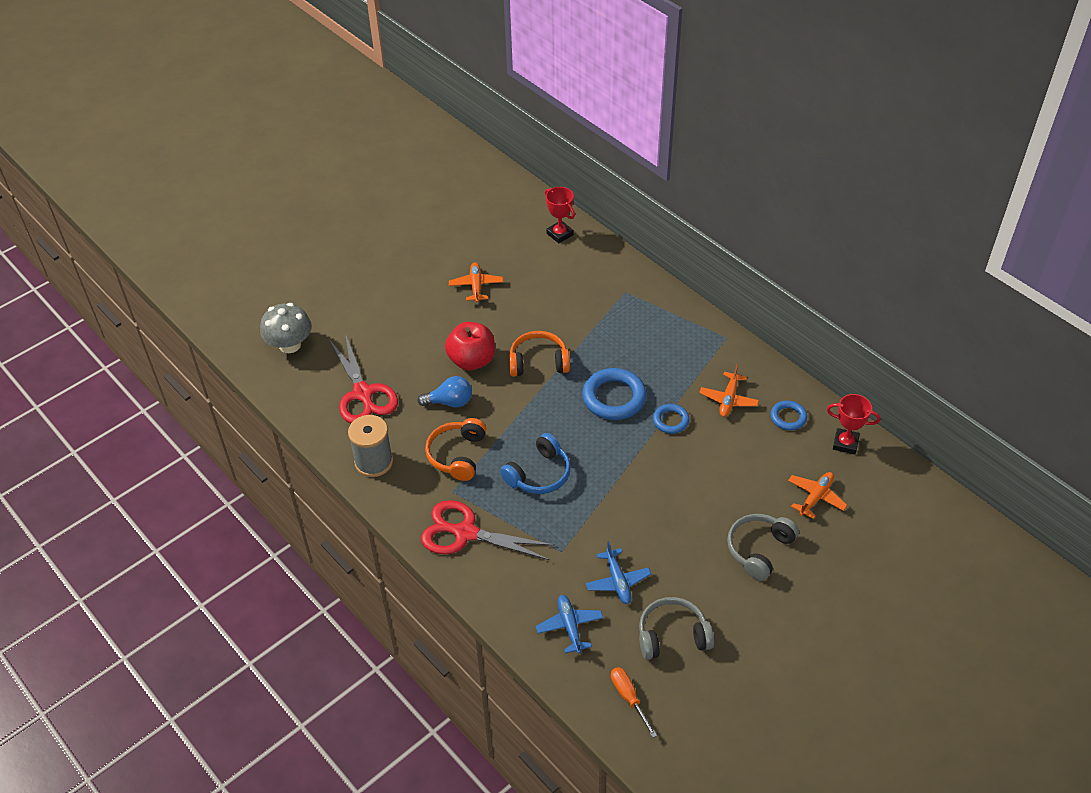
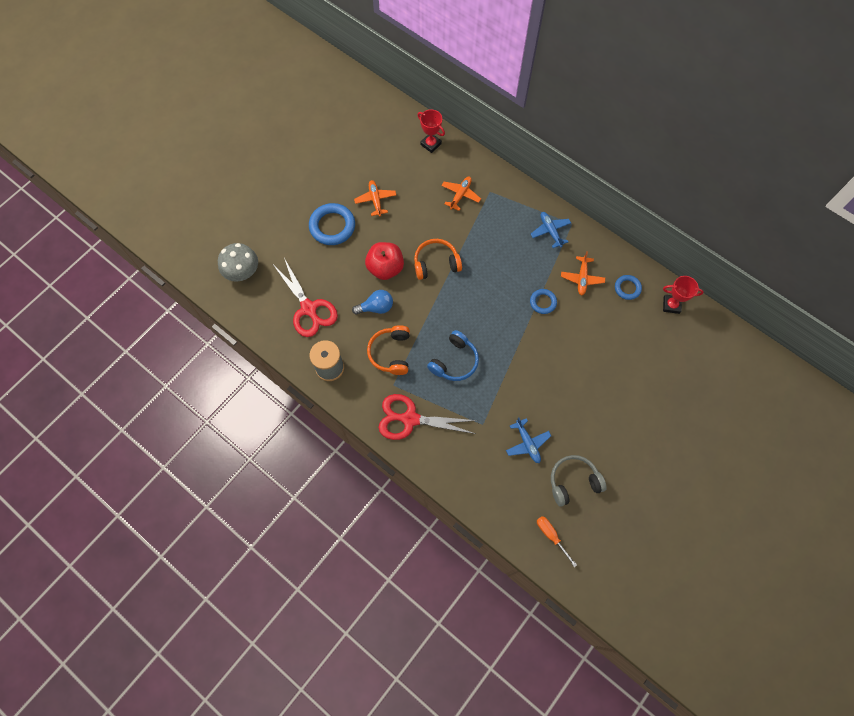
camera: 10 degrees left, 20 degrees up
blue plane [536,595,603,654] -> blue plane moved to [531,212,571,248]
blue ring [582,368,647,420] -> blue ring moved to [309,203,355,245]
grey headphones [727,514,799,581] -> none
orange plane [788,472,848,519] -> orange plane moved to [441,177,481,211]

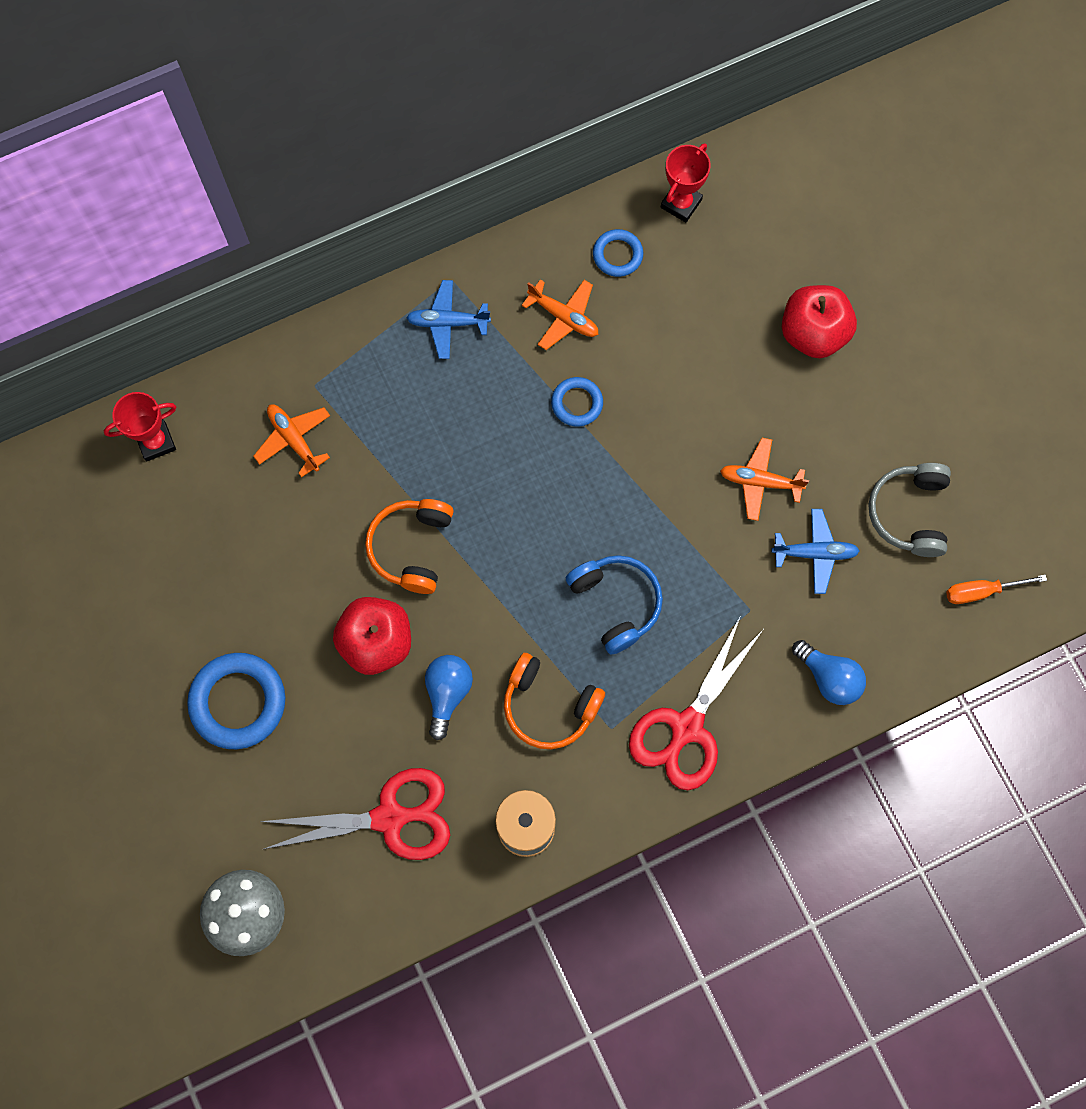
camera: 65 degrees left, 5 degrees up
orange plane [354,180,396,217] -> orange plane moved to [720,438,809,521]
none -> red apple [782,285,857,358]
none -> blue light bulb [792,640,866,705]

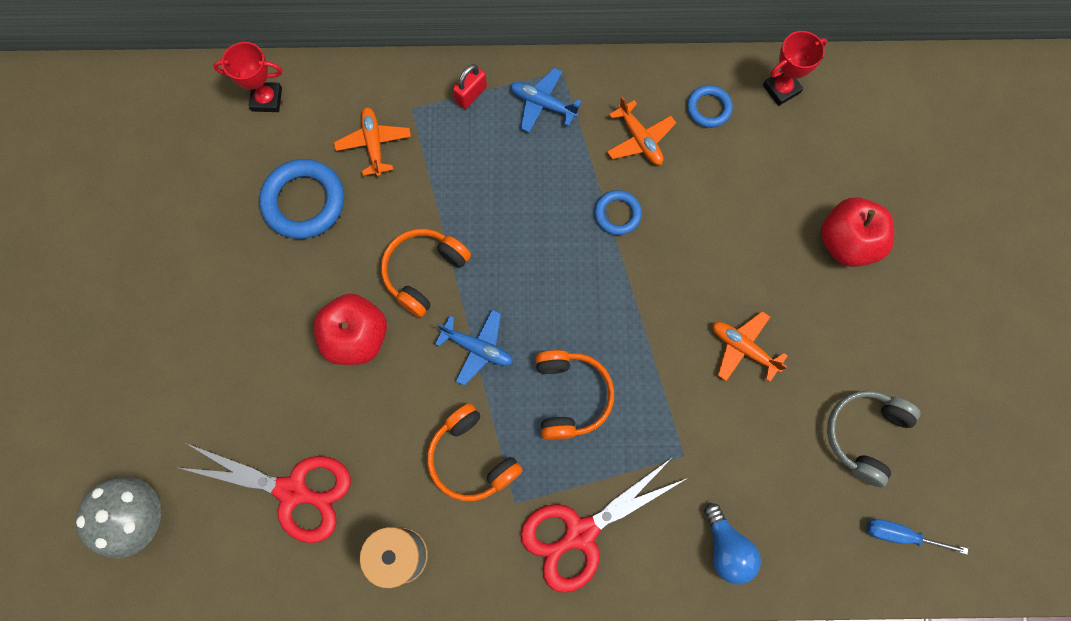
camera: 25 degrees right, 0 degrees up
blue ring [187,653,285,749] -> blue ring moved to [259,159,344,239]
blue light bulb [425,655,473,740] -> none
blue headphones [566,555,663,655] -> orange headphones [535,350,614,440]
blue plane [771,509,860,594] -> blue plane moved to [435,310,513,386]
orange screwdriver [946,575,1047,604] -> blue screwdriver [866,519,968,555]
none -> red padlock [453,64,487,109]

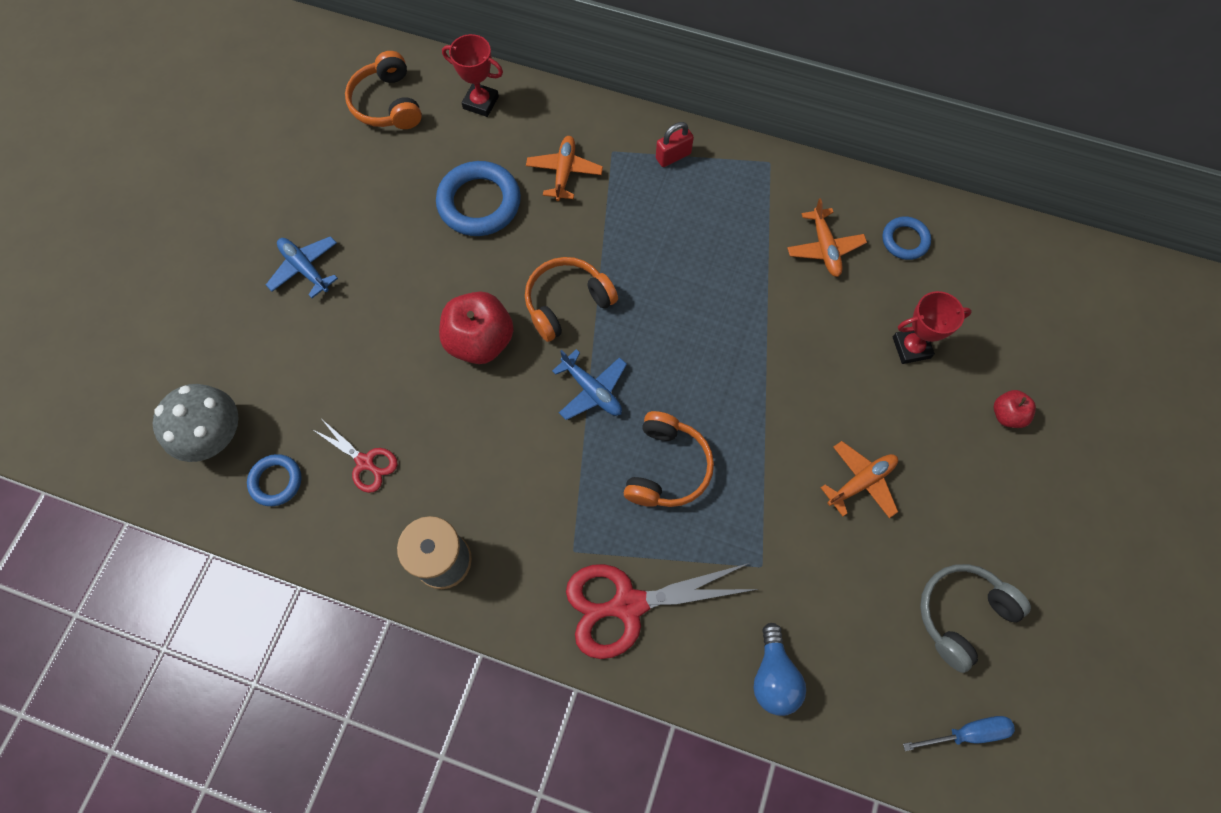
camera: 20 degrees right, 5 degrees down
red scissors [179,443,351,543] -> red scissors [312,420,398,493], size x0.55
orange headphones [427,403,523,501] -> orange headphones moved to [345,51,422,129]
blue plane [510,68,582,132] -> blue plane moved to [266,236,338,298]
blue ring [594,190,642,235] -> blue ring moved to [247,454,301,506]
orange plane [713,311,788,382] -> orange plane turned 90 degrees clockwise [821,441,898,518]
red trophy [763,31,827,106] -> red trophy moved to [893,291,972,364]
red apple [821,198,894,267] -> red apple [994,390,1036,428], size x0.52
blue screwdriver [866,519,968,555] -> blue screwdriver turned 135 degrees clockwise [903,716,1015,751]

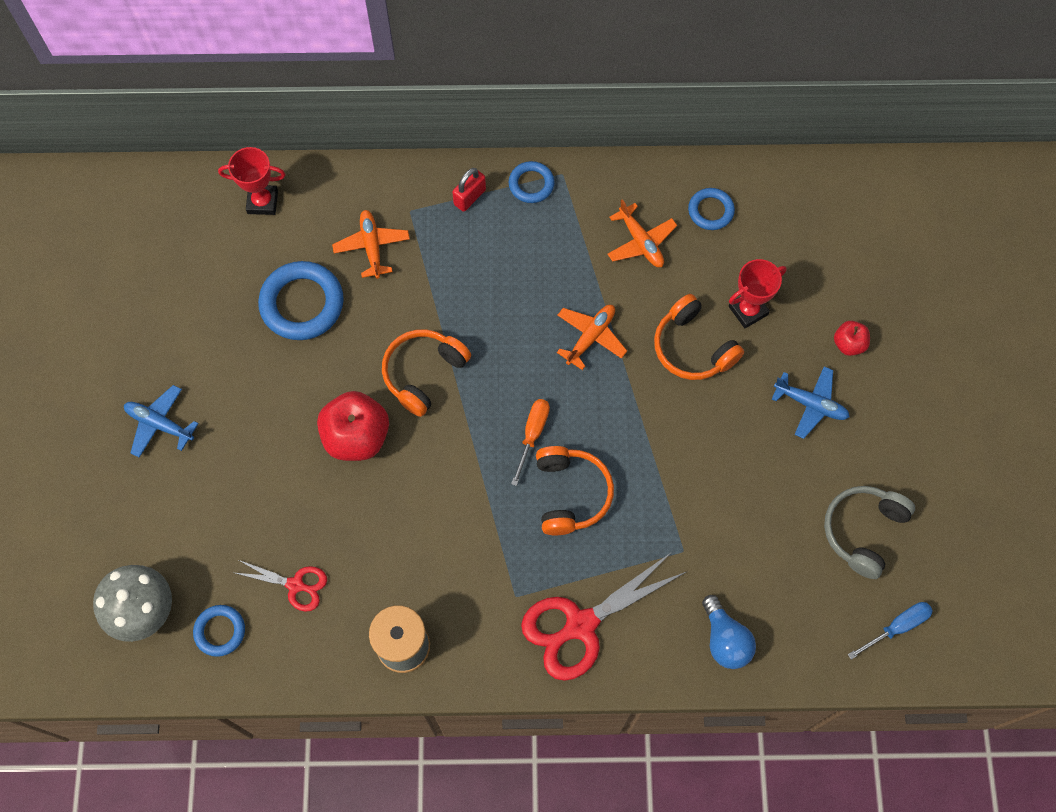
camera: 20 degrees left, 0 degrees up
orange headphones [345,51,422,129] -> orange headphones moved to [654,294,744,380]
blue plane [552,349,627,420] -> blue plane moved to [772,366,850,439]
orange plane [821,441,898,518] -> orange plane moved to [557,305,627,370]
none -> blue ring [508,161,555,203]
none -> orange screwdriver [511,399,550,486]

